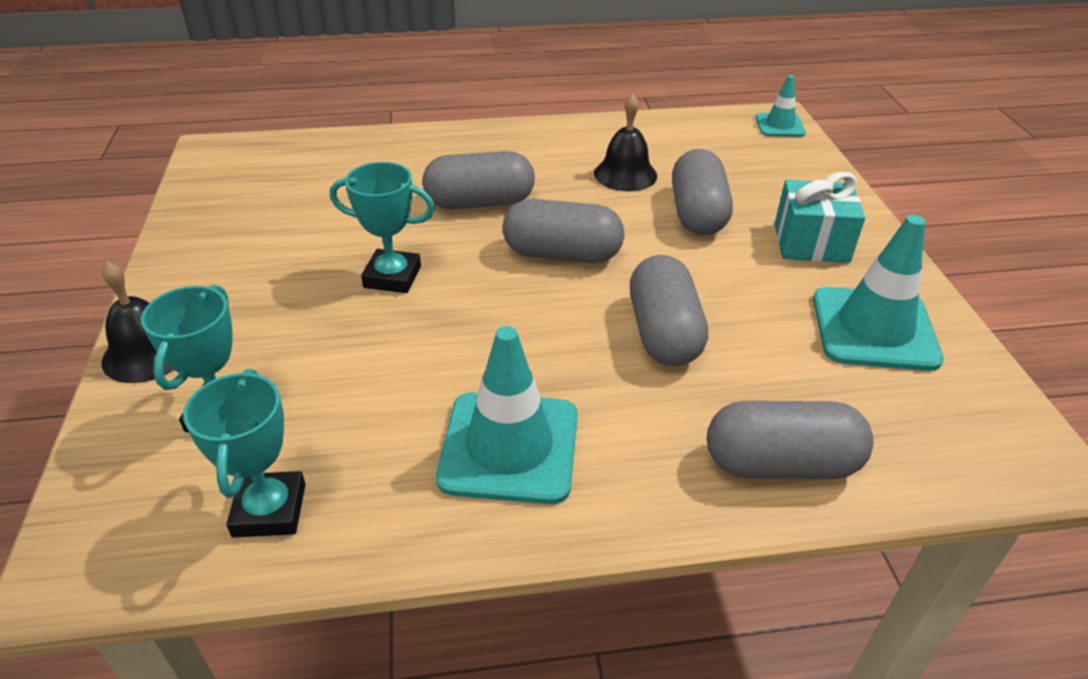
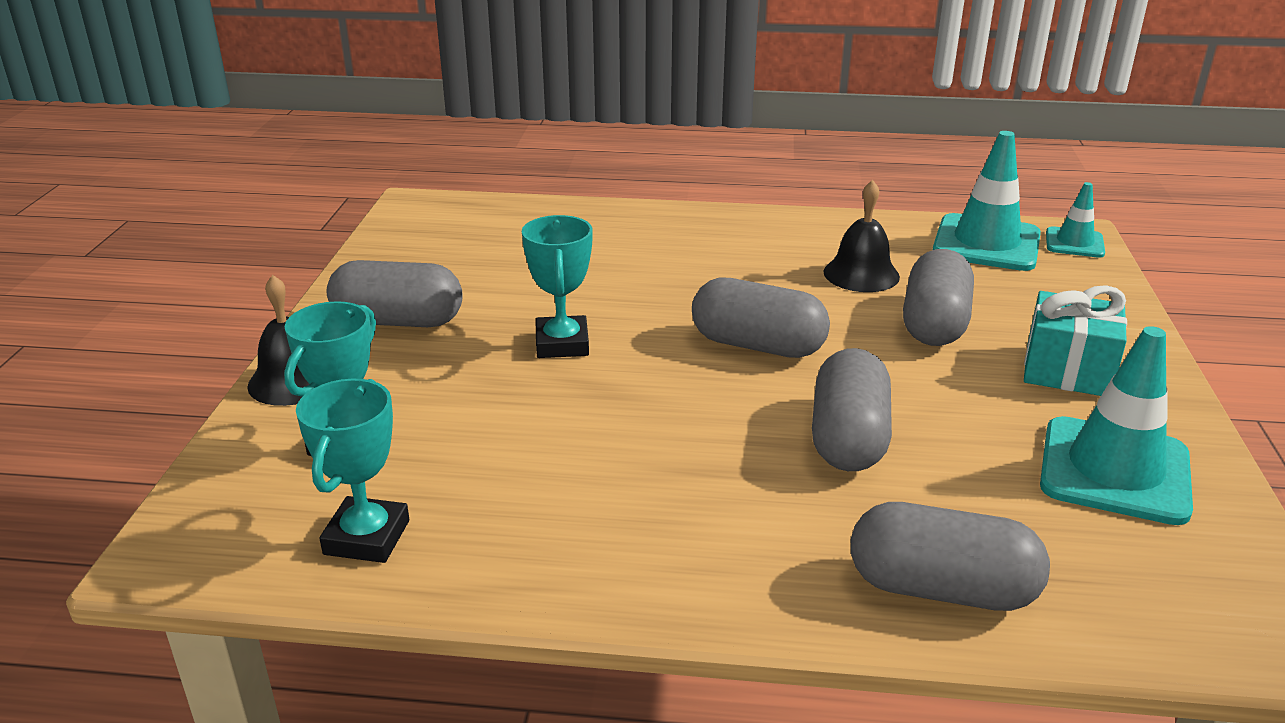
camera: 15 degrees right, 10 degrees down
turquoise trophy [330,162,435,293] -> turquoise trophy turned 60 degrees clockwise [522,215,593,358]
grey capsule [422,151,535,209] -> grey capsule moved to [327,260,462,327]
turquoise traffic cone [436,326,578,504] -> turquoise traffic cone moved to [933,131,1041,271]

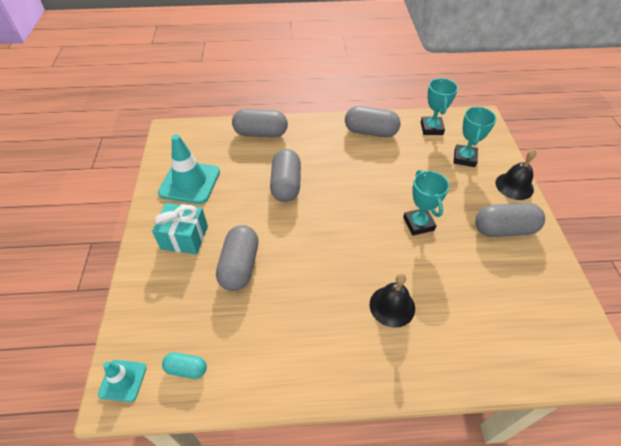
camera: 170 degrees right, 20 degrees up
grey capsule [692,277,830,358] -> grey capsule moved to [345,106,400,137]
black bell [824,180,900,292] -> black bell moved to [370,274,415,328]
turquoise traffic cone [933,131,1041,271] -> turquoise capsule [162,352,207,379]

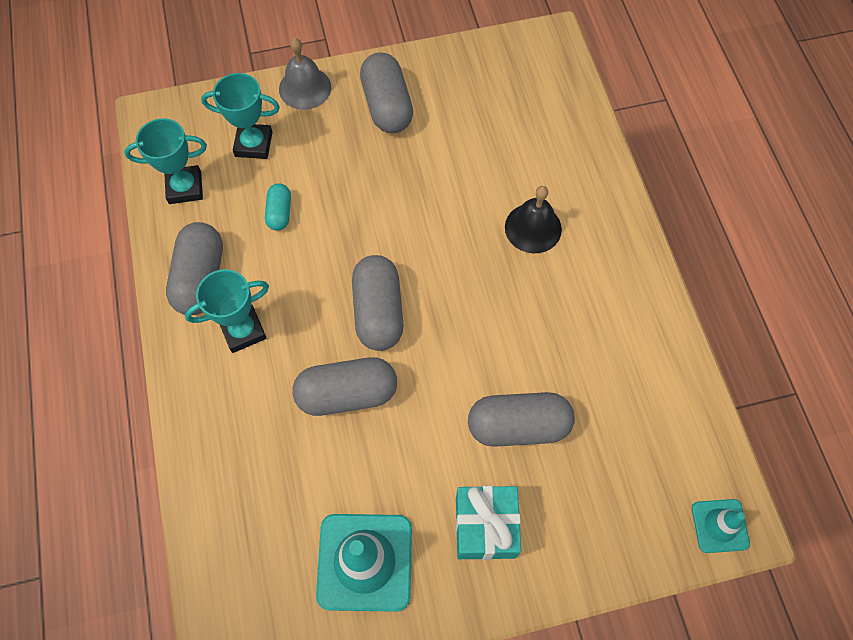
camera: 100 degrees left, 15 degrees up
turquoise capsule [162,352,207,379] -> turquoise capsule moved to [265,183,291,231]
grey capsule [232,109,288,138] -> grey capsule moved to [352,255,403,351]
turquoise trophy [403,170,449,235] -> turquoise trophy moved to [185,269,269,353]
black bell [495,149,536,200] -> grey bell [279,38,331,110]

